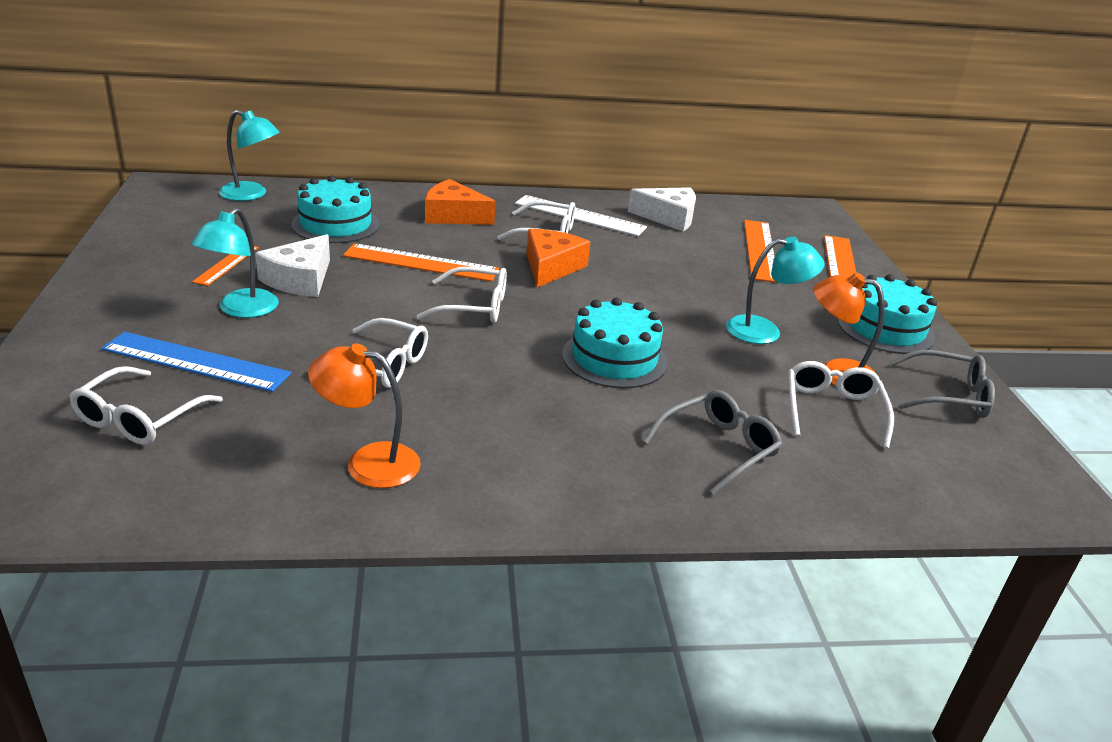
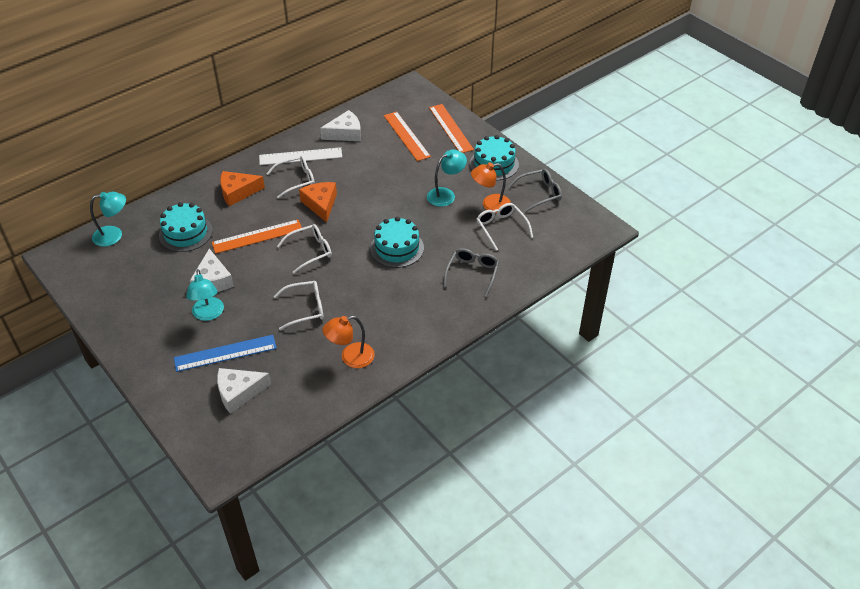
camera: 30 degrees left, 15 degrees up
white glasses [69,366,223,445] -> white cheese [217,368,271,414]
orange ruler [192,246,259,286] -> none

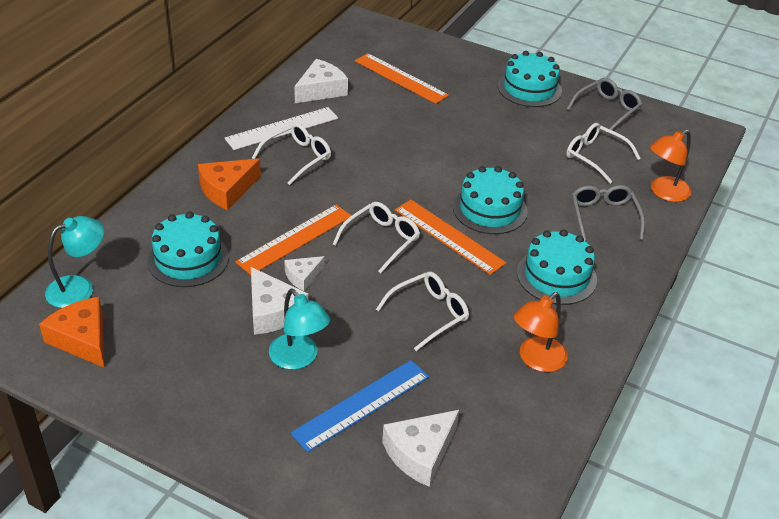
camera: 25 degrees left, 5 degrees down
orange cheese [299,182,337,223] -> orange cheese moved to [39,297,105,368]
turquoise lamp [427,150,467,207] -> none
orange ruler [429,104,474,153] -> orange ruler moved to [395,200,506,275]
orange lamp [471,162,511,213] -> orange lamp moved to [650,130,691,202]
none -> white cheese [284,256,325,291]
none -> turquoise cake [517,230,597,305]

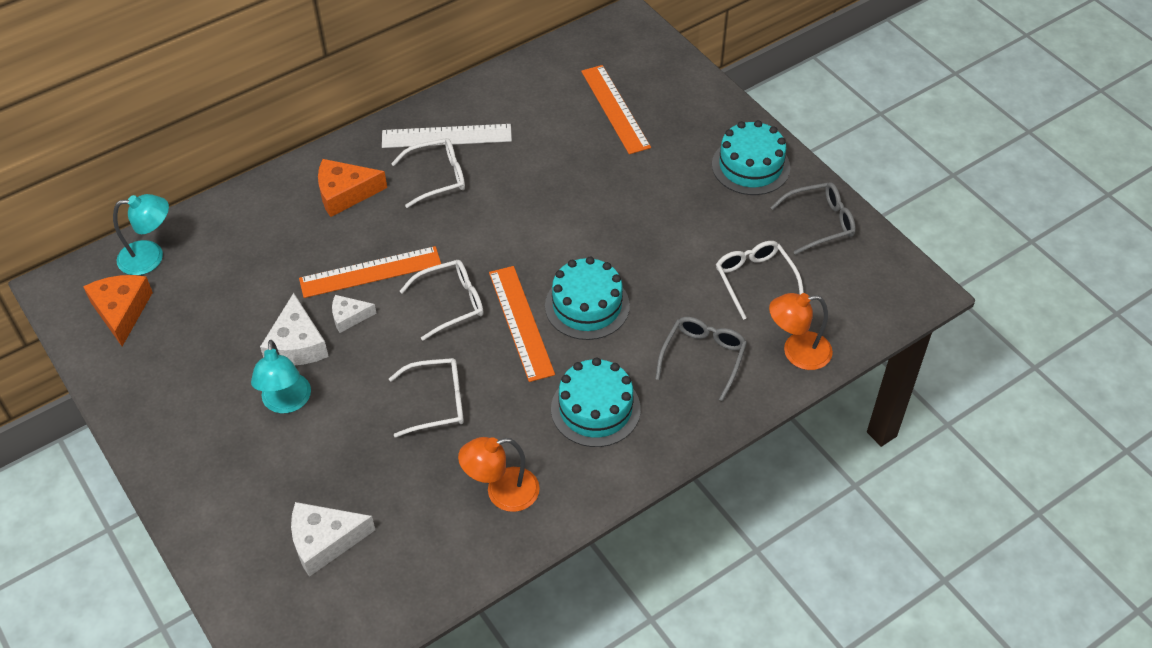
camera: 30 degrees right, 10 degrees up
turquoise cake [147,212,229,287] -> none
blue ruler [290,360,429,452] -> none
white cheese [294,59,348,103] -> none

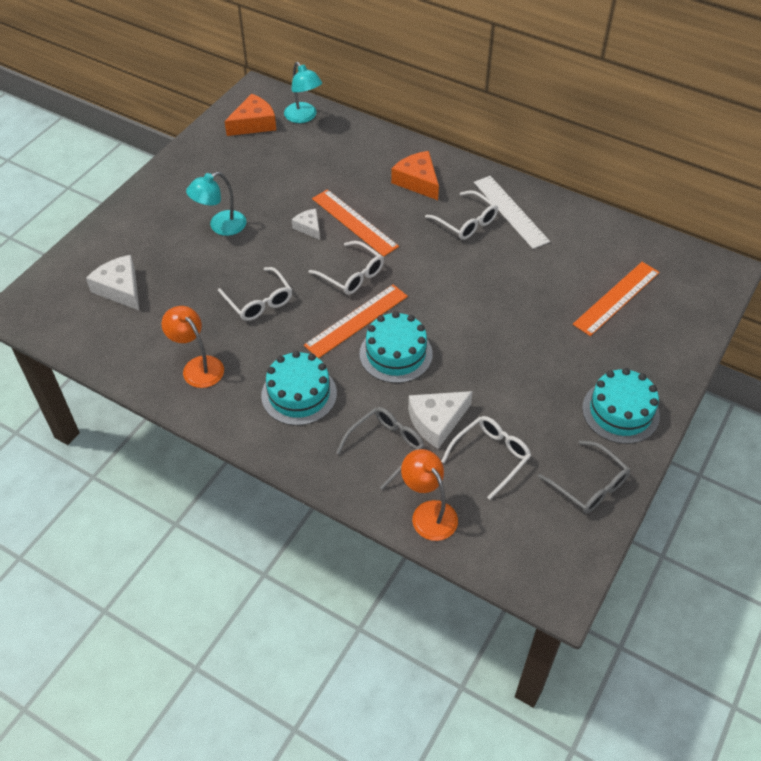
camera: 65 degrees right, 0 degrees up
white cheese [260,293,329,365] -> white cheese moved to [408,391,473,449]
grey glasses [655,317,747,402] -> grey glasses turned 45 degrees counterclockwise [336,407,424,490]

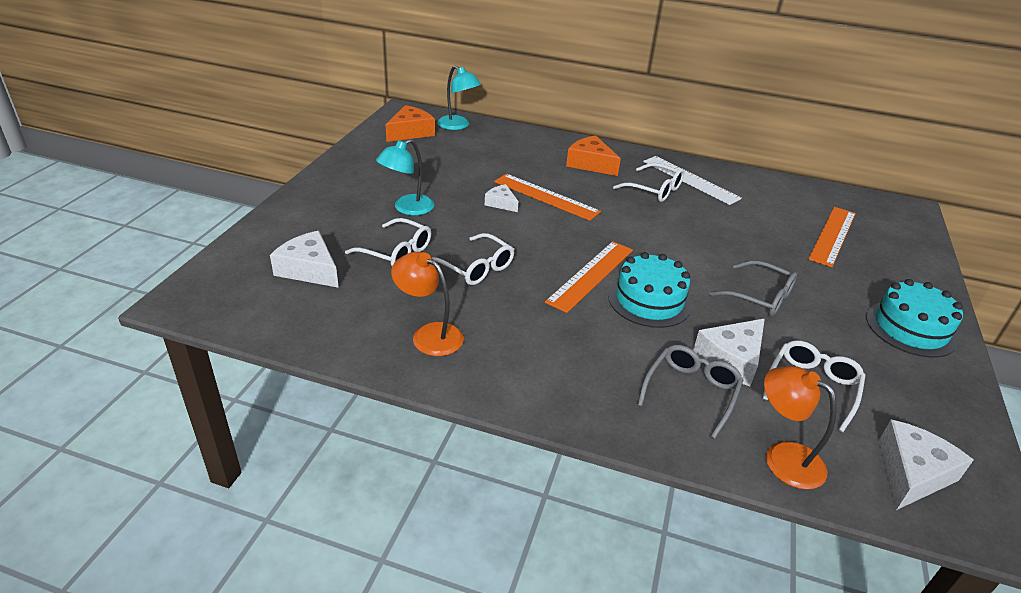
camera: 15 degrees left, 15 degrees down
turquoise cake [261,351,337,426] -> none
white glasses [308,241,384,295] -> white glasses moved to [345,218,431,266]
grey glasses [538,441,630,513] -> grey glasses moved to [710,260,797,316]
none -> white cheese [879,420,973,510]

